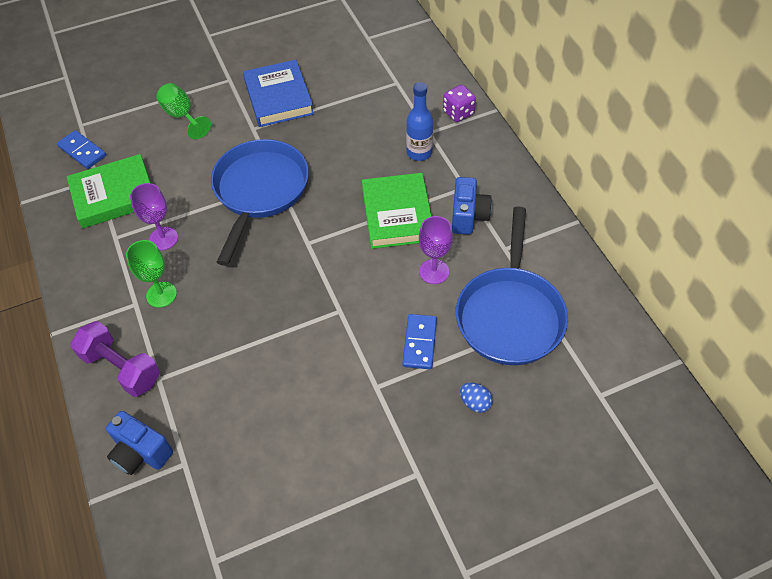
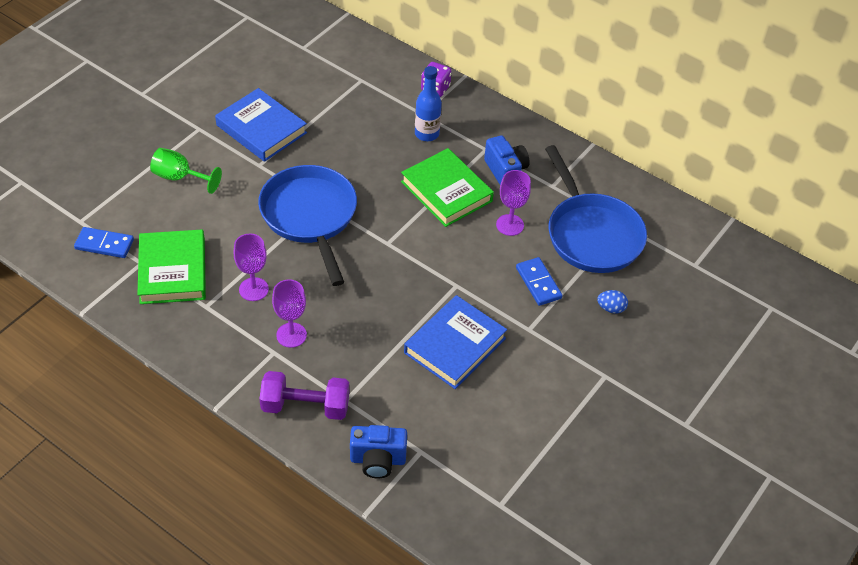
camera: 35 degrees left, 5 degrees down
green book [67,154,151,228] -> green book turned 45 degrees counterclockwise [137,230,206,304]
green goblet [126,240,177,308] -> purple goblet [272,279,307,348]
none -> blue book [404,295,507,389]

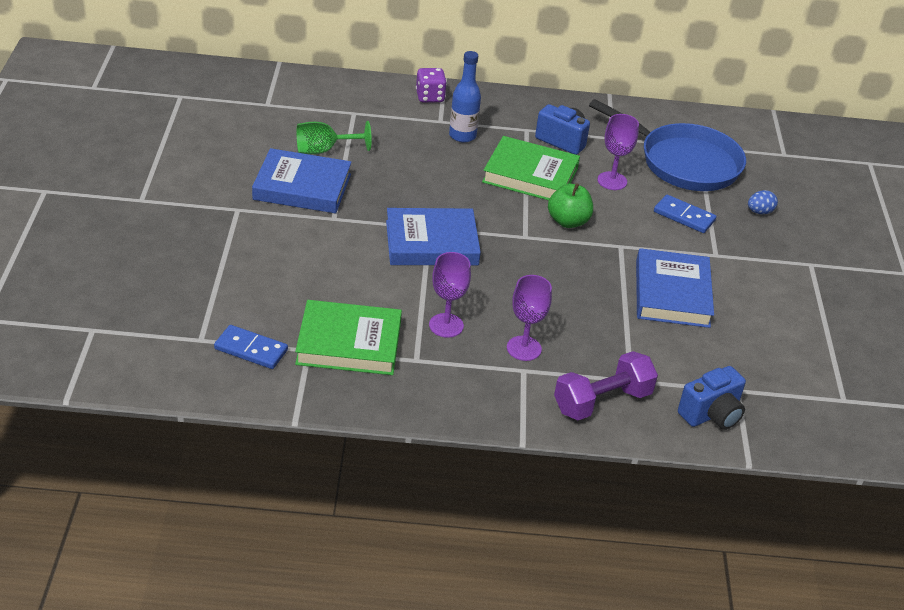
camera: 35 degrees left, 10 degrees down
blue domino [74,227,134,258] -> blue domino turned 45 degrees clockwise [214,325,288,369]
green book [137,230,206,304] -> green book turned 45 degrees counterclockwise [295,300,402,375]
green goblet [150,148,222,194] -> green goblet moved to [297,121,372,154]
blue pan [258,165,357,286] -> blue book [386,208,481,265]
none -> green apple [548,183,593,228]

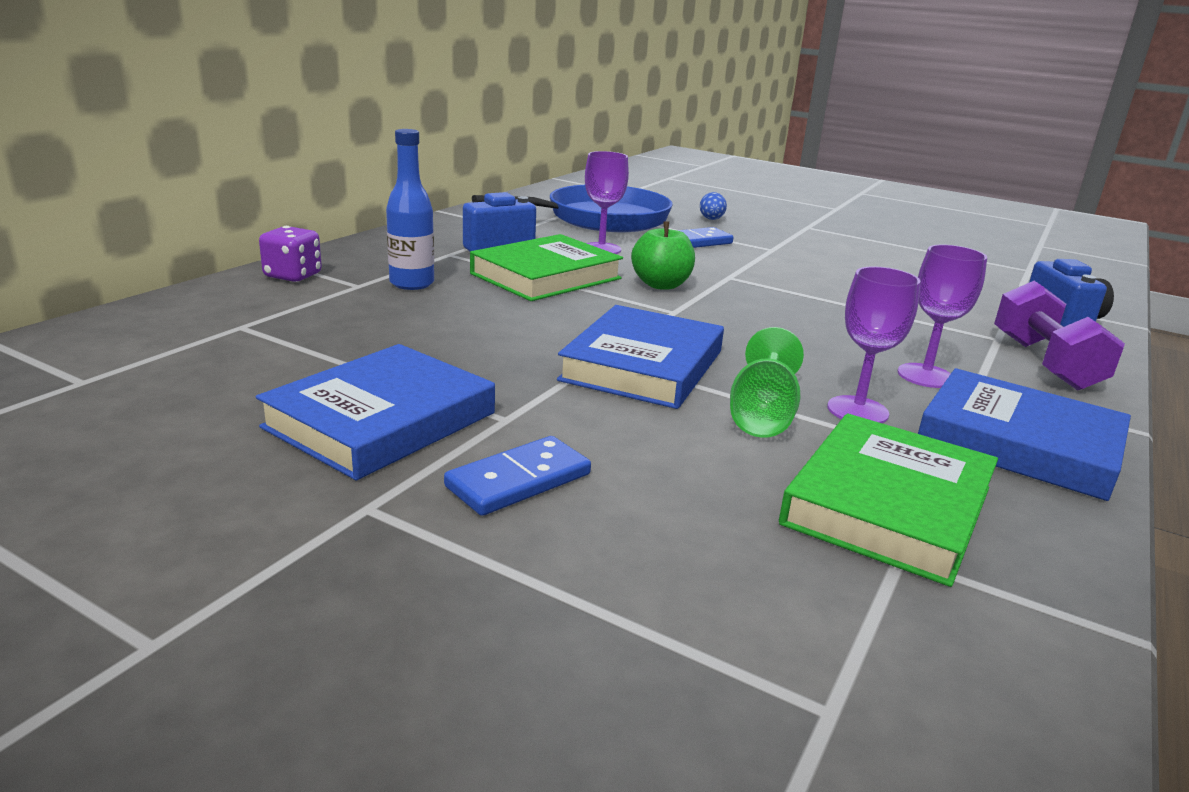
camera: 60 degrees left, 15 degrees down
blue domino [214,325,288,369] -> blue domino moved to [444,436,591,516]
green goblet [297,121,372,154] -> green goblet moved to [730,327,804,438]
blue book [636,248,714,328] -> blue book moved to [918,368,1131,501]

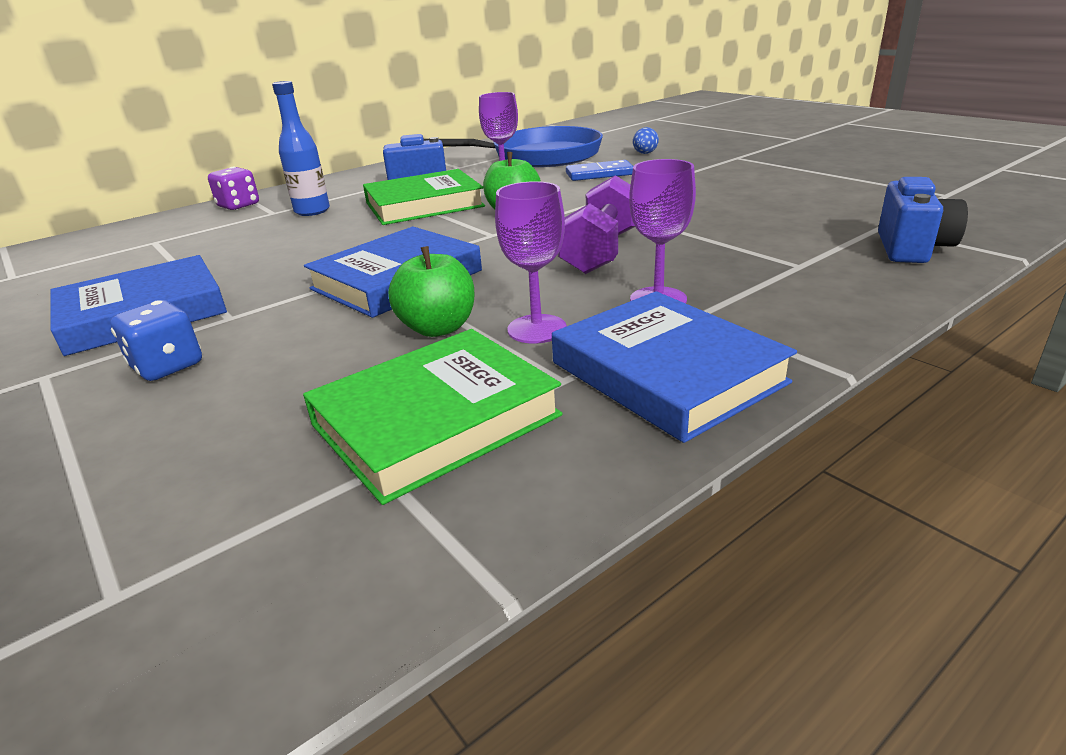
camera: 25 degrees right, 5 degrees up
blue domino [444,436,591,516] -> blue dice [110,300,202,381]
green goblet [730,327,804,438] -> green apple [388,246,474,337]
purple dumbbell [994,281,1125,391] -> purple dumbbell moved to [558,175,635,274]

